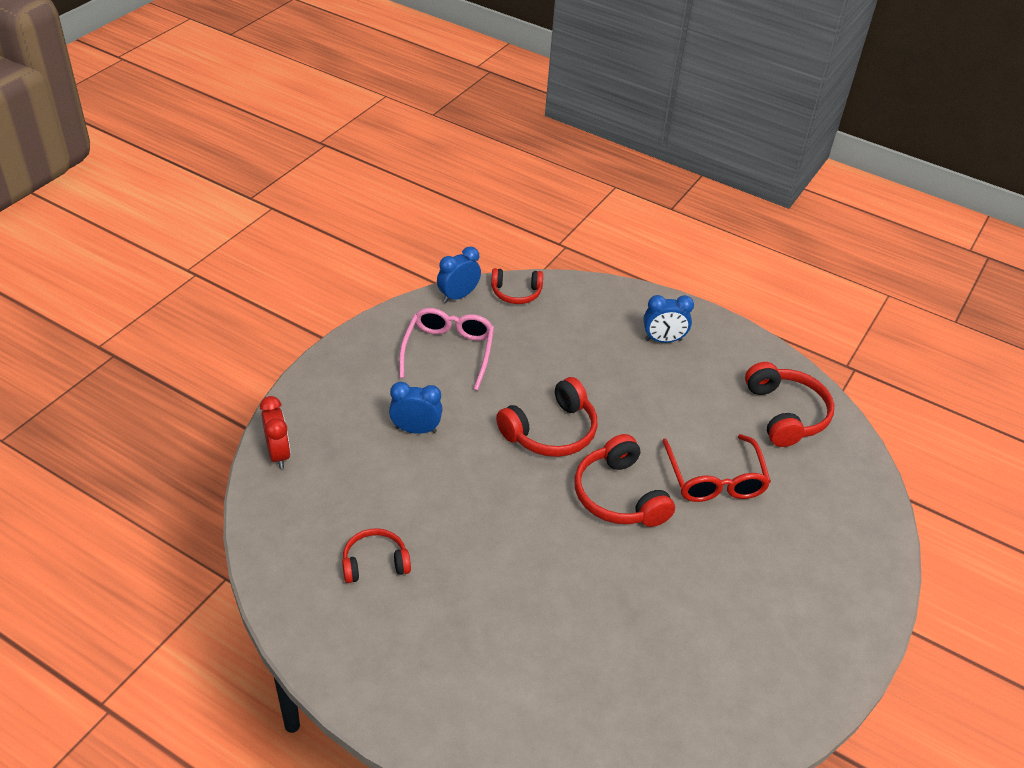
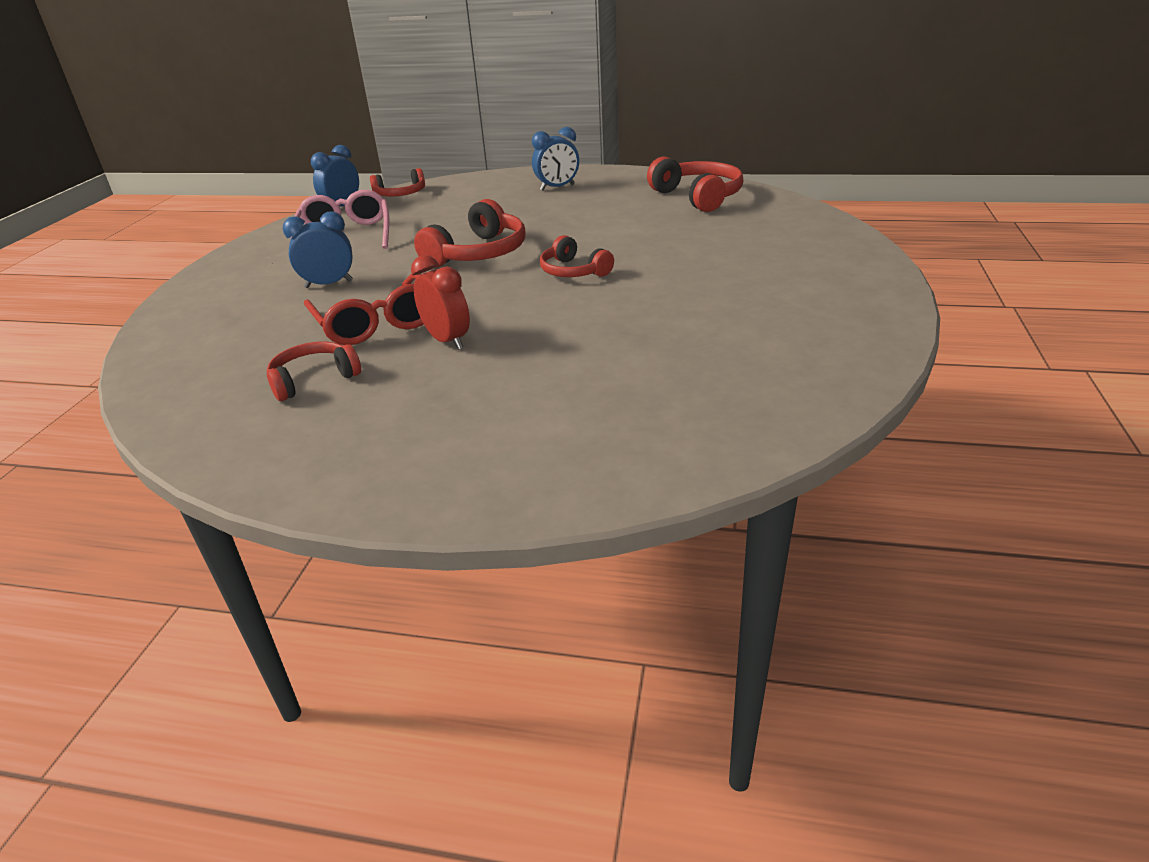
camera: 15 degrees left, 10 degrees down
red clock [260,396,291,469] -> red clock moved to [411,255,470,350]
red headphones [574,434,675,527] -> red headphones [540,235,614,277], size x0.63
red glasses [662,434,771,502] -> red glasses moved to [304,274,423,345]

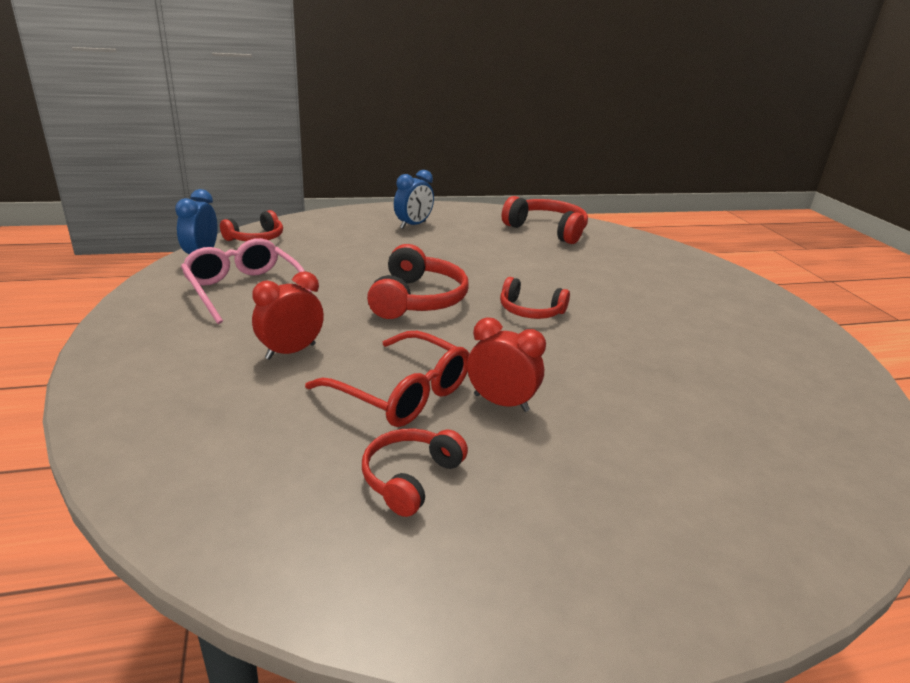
camera: 30 degrees left, 5 degrees down
blue clock [282,211,353,288] -> red clock [252,271,324,360]

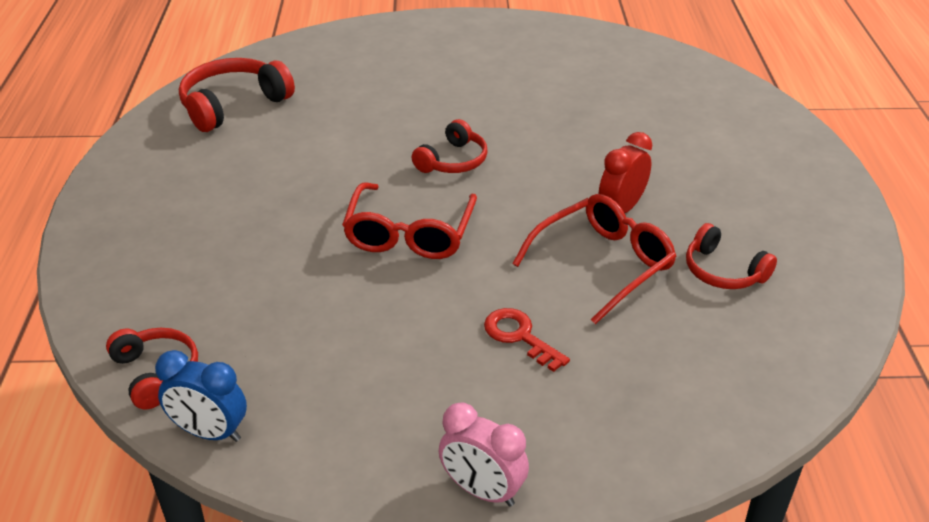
camera: 75 degrees left, 10 degrees up
pink glasses [181,238,312,324] -> none
red clock [252,271,324,360] -> red key [484,308,570,372]
red headphones [367,244,468,319] -> red glasses [342,183,477,259]
blue clock [394,170,434,229] -> none
none -> pink clock [439,402,529,507]

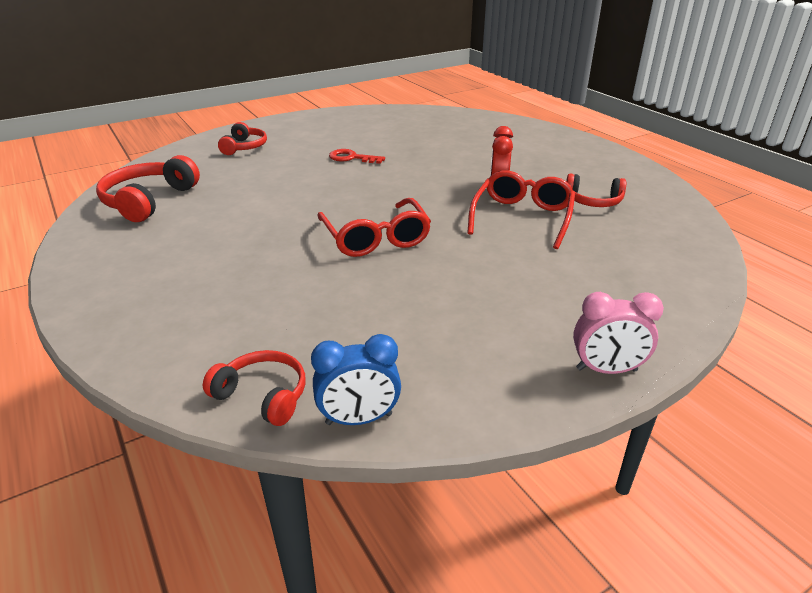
camera: 30 degrees left, 5 degrees down
red headphones [412,119,488,173] -> red headphones moved to [218,122,267,155]
red key [484,308,570,372] -> red key moved to [329,149,385,164]

